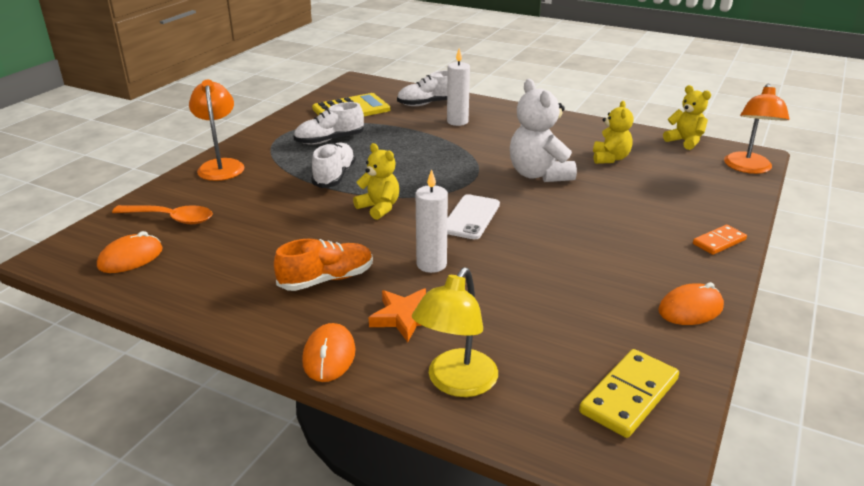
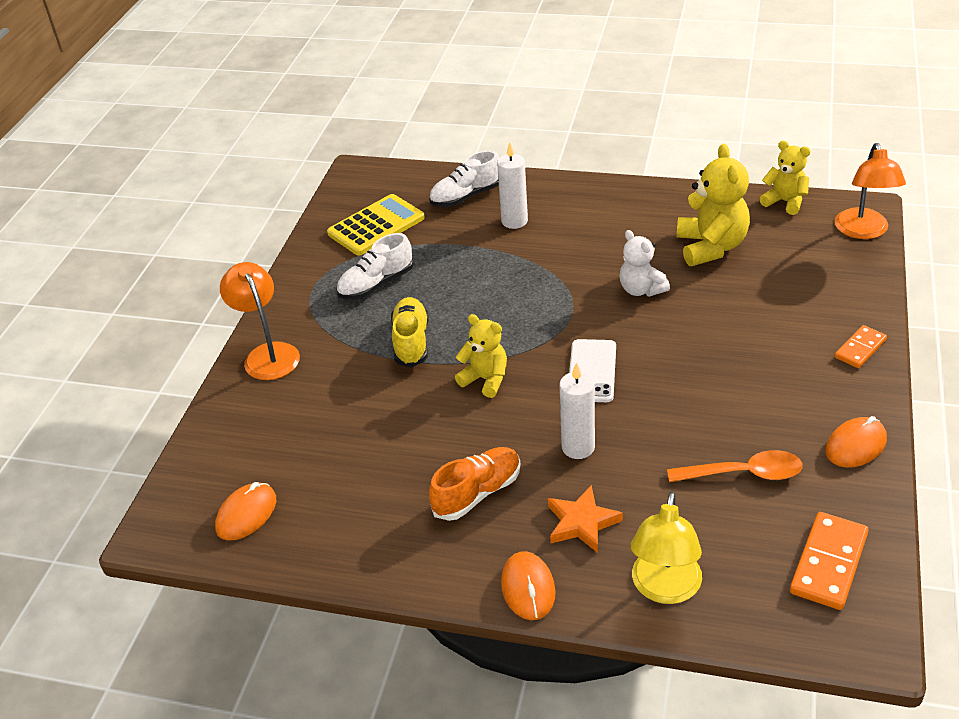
camera: 10 degrees left, 10 degrees up
orange spoon [112,205,213,224] -> orange spoon moved to [667,450,803,482]
white shoe [311,142,356,188] -> yellow shoe [391,297,429,368]
white teddy bear [510,79,577,182] -> white teddy bear [619,230,670,297], size x0.63
yellow domino [579,349,679,438] -> orange domino [790,512,869,610]
yellow teddy bear [593,101,633,164] -> yellow teddy bear [677,144,750,266], size x1.59

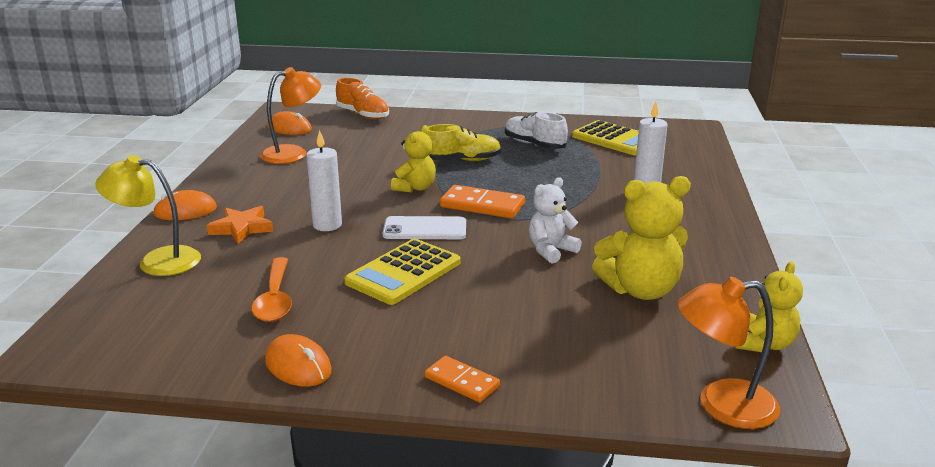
camera: 80 degrees right, 15 degrees down
orange lamp [220,262,300,380] -> orange lamp moved to [260,67,321,164]
white shoe [429,150,499,207] -> none
orange shoe [429,447,520,521] -> orange shoe moved to [336,78,389,119]
orange domino [790,512,869,610] -> orange domino moved to [440,185,525,219]
none -> yellow calculator [344,239,461,305]

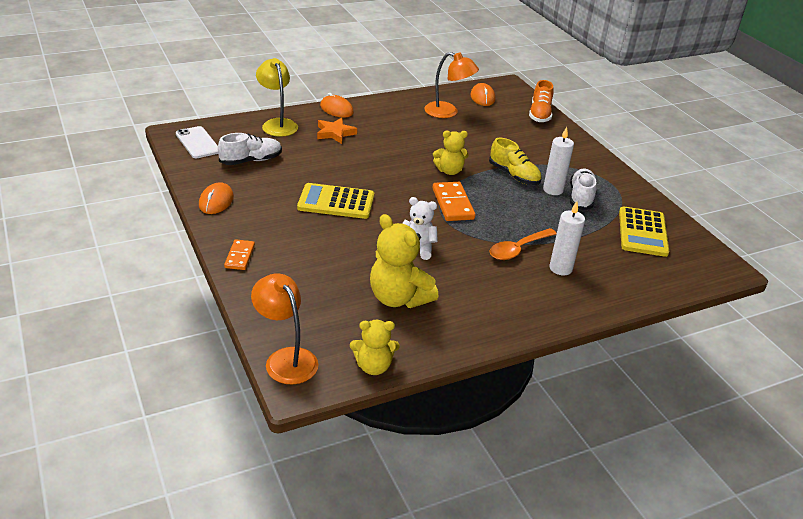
camera: 55 degrees right, 10 degrees up
orange spoon [251,257,292,322] -> orange spoon moved to [490,228,557,260]
white candle [306,130,342,231] -> white candle moved to [543,127,574,195]
white phone [382,216,466,239] -> white phone moved to [176,126,218,158]
none -> white shoe [218,133,282,165]

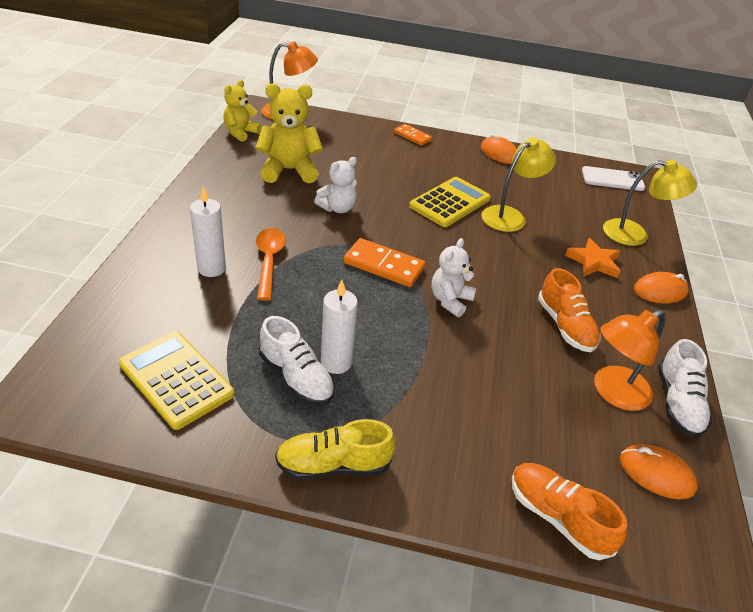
camera: 125 degrees right, 5 degrees up
white shoe [218,133,282,165] -> white shoe moved to [658,339,712,437]
yellow teddy bear [433,131,469,175] -> white teddy bear [432,238,476,317]
yellow shoe [489,138,541,185] -> yellow shoe moved to [275,419,396,480]
none -> yellow lamp [482,137,556,232]
none -> orange shoe [538,268,601,352]

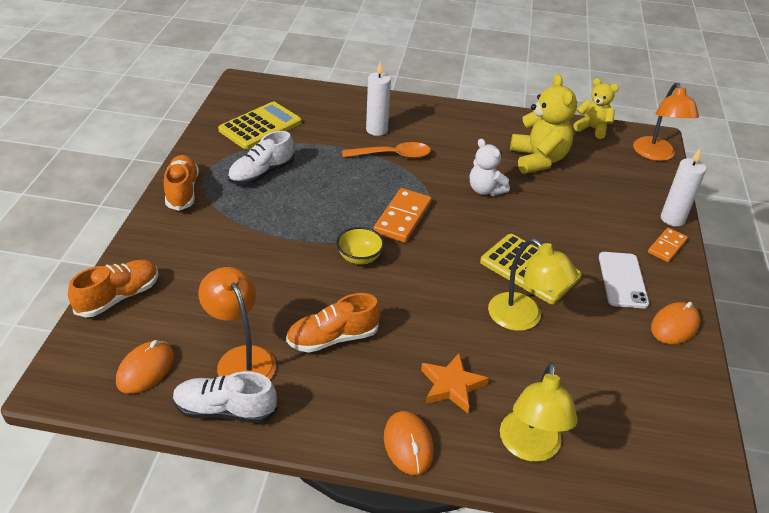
camera: 90 degrees right, 0 degrees up
yellow shoe [275,419,396,480] -> orange shoe [164,155,199,211]
white candle [321,280,358,374] -> white candle moved to [661,149,706,226]
white teddy bear [432,238,476,317] -> yellow bowl [336,227,384,264]
white phone [582,166,645,191] -> white phone moved to [599,252,649,308]

